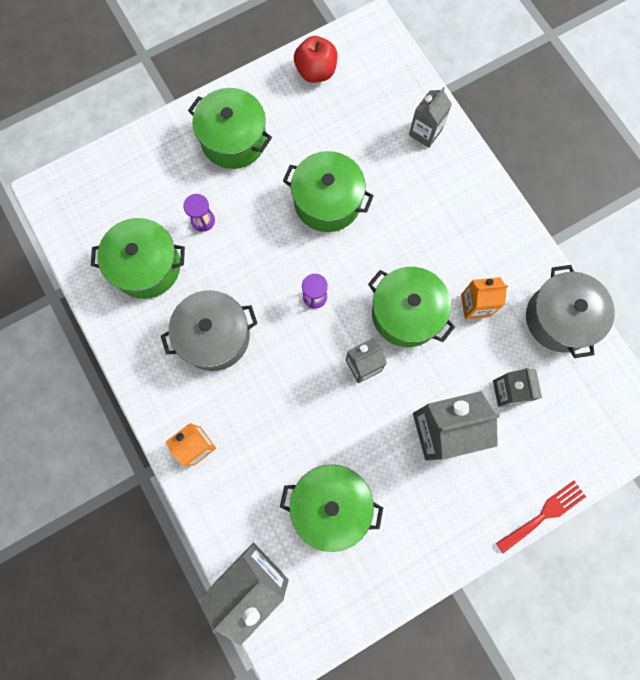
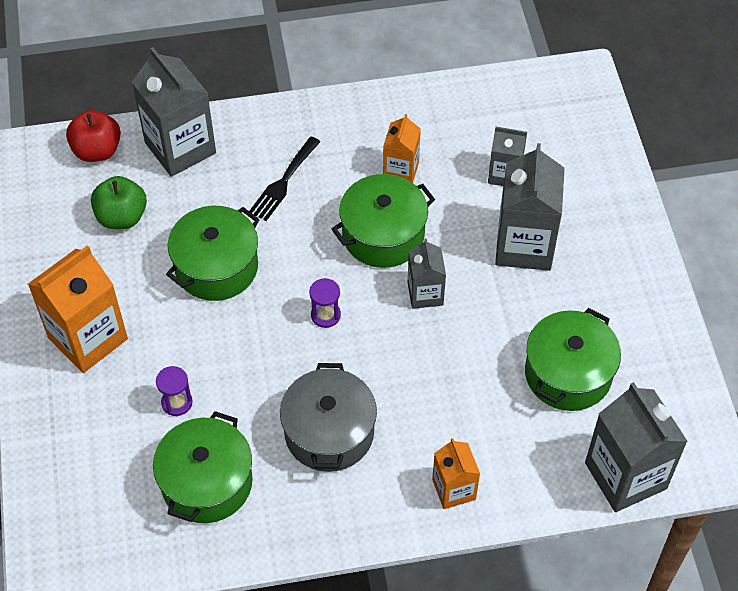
camera: 70 degrees left, 20 degrees down
green pot [188,88,272,169] -> orange carton [28,245,128,373]
red apple [294,36,337,83] -> red apple moved to [66,110,121,162]
grey carton [409,87,452,148] -> grey carton [132,47,216,177], size x1.77
red fork [496,481,586,553] -> none
grey pot [526,265,615,358] -> none
none -> green apple [91,176,147,229]
none -> black fork [249,137,320,221]

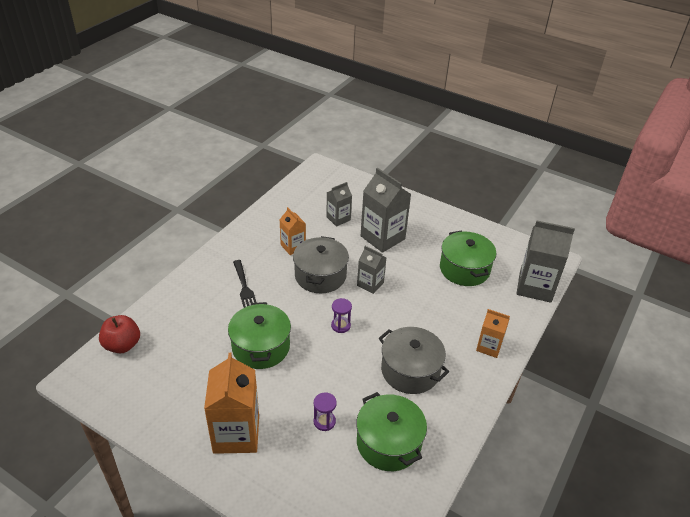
camera: 50 degrees left, 15 degrees down
green apple [91,176,147,229] -> none
grey carton [132,47,216,177] -> none
green pot [332,174,435,268] -> grey pot [293,236,349,293]

